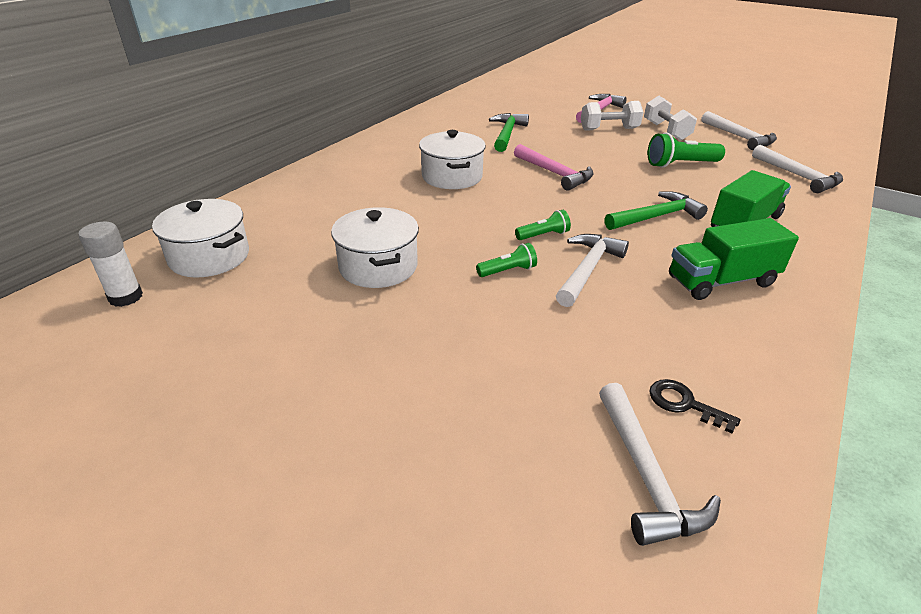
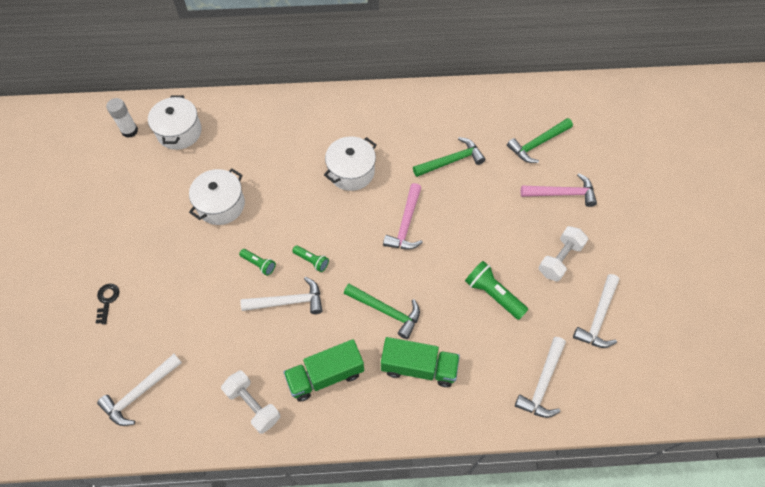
camera: 55 degrees right, 25 degrees up
white dumbbell [581,101,644,131] -> white dumbbell moved to [221,370,280,434]
black key [649,379,740,433] -> black key moved to [96,284,119,324]
green truck [669,218,799,300] -> green truck turned 60 degrees counterclockwise [284,339,364,401]
none -> green hammer [507,118,573,163]

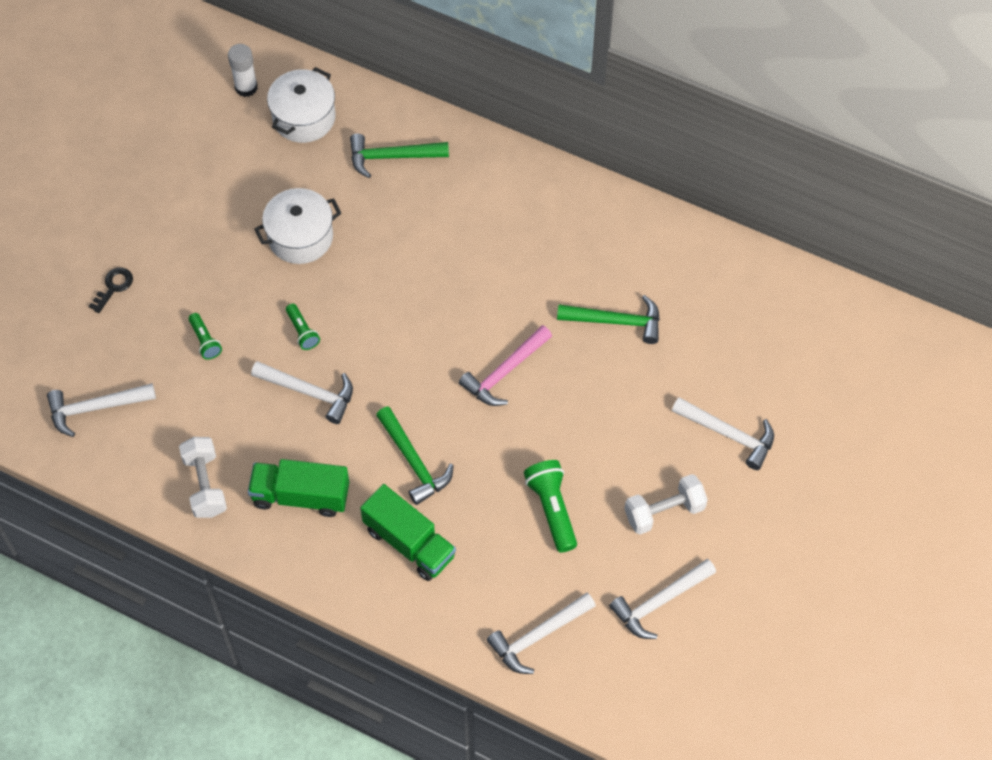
camera: 30 degrees right, 0 degrees up
green flashlight [292,245,329,272] -> green flashlight moved to [189,313,222,360]
white pot [324,136,376,191] -> none
green hammer [507,118,573,163] -> green hammer moved to [350,134,449,178]
pink hammer [521,173,597,207] -> white hammer [672,397,774,470]

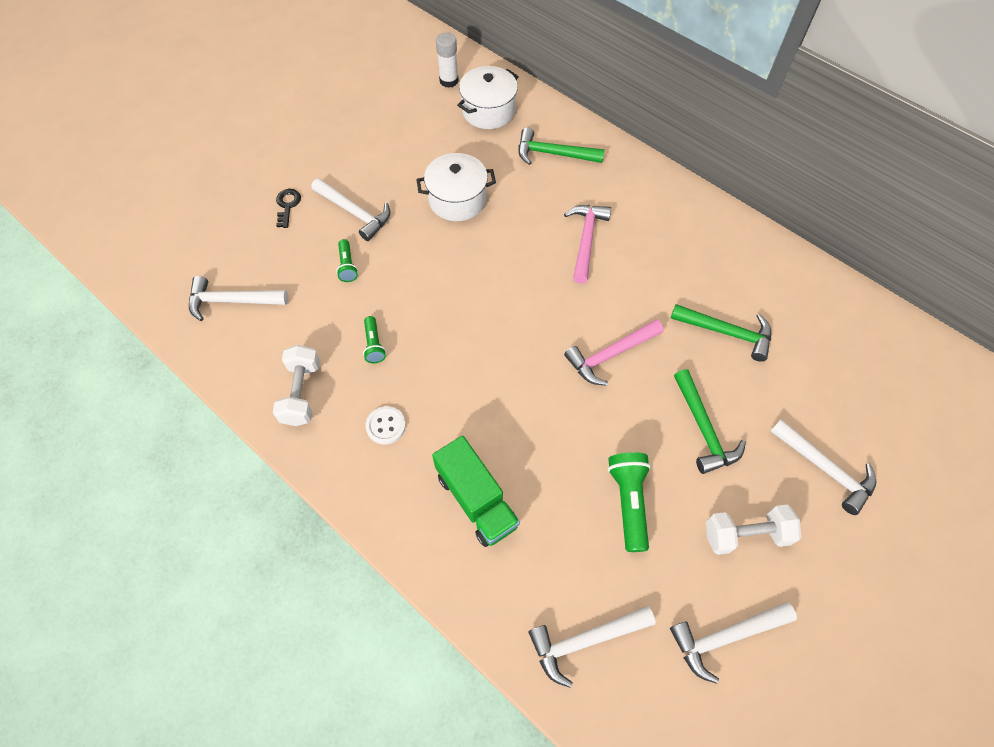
camera: 15 degrees right, 0 degrees up
black key [89,267,133,313] -> black key turned 45 degrees counterclockwise [276,189,301,228]
green truck [248,459,349,517] -> white button [366,406,406,445]
white hammer [251,361,353,424] -> white hammer moved to [312,178,390,241]
green flashlight [286,304,320,350] -> green flashlight moved to [363,316,386,363]
green hammer [376,406,454,505] -> green hammer moved to [674,369,746,474]
none -> pink hammer [564,205,611,284]

